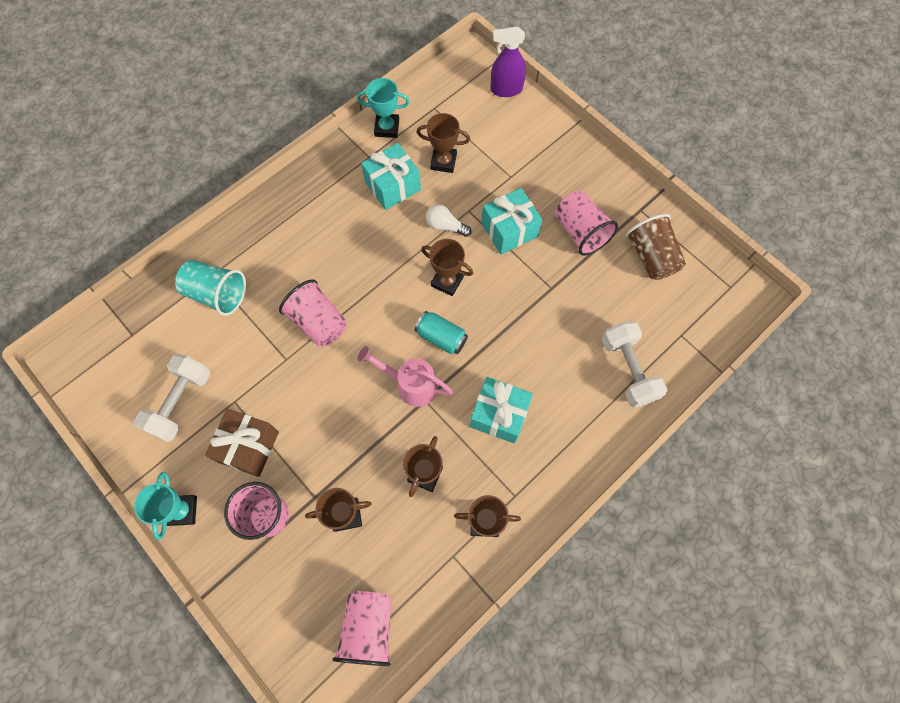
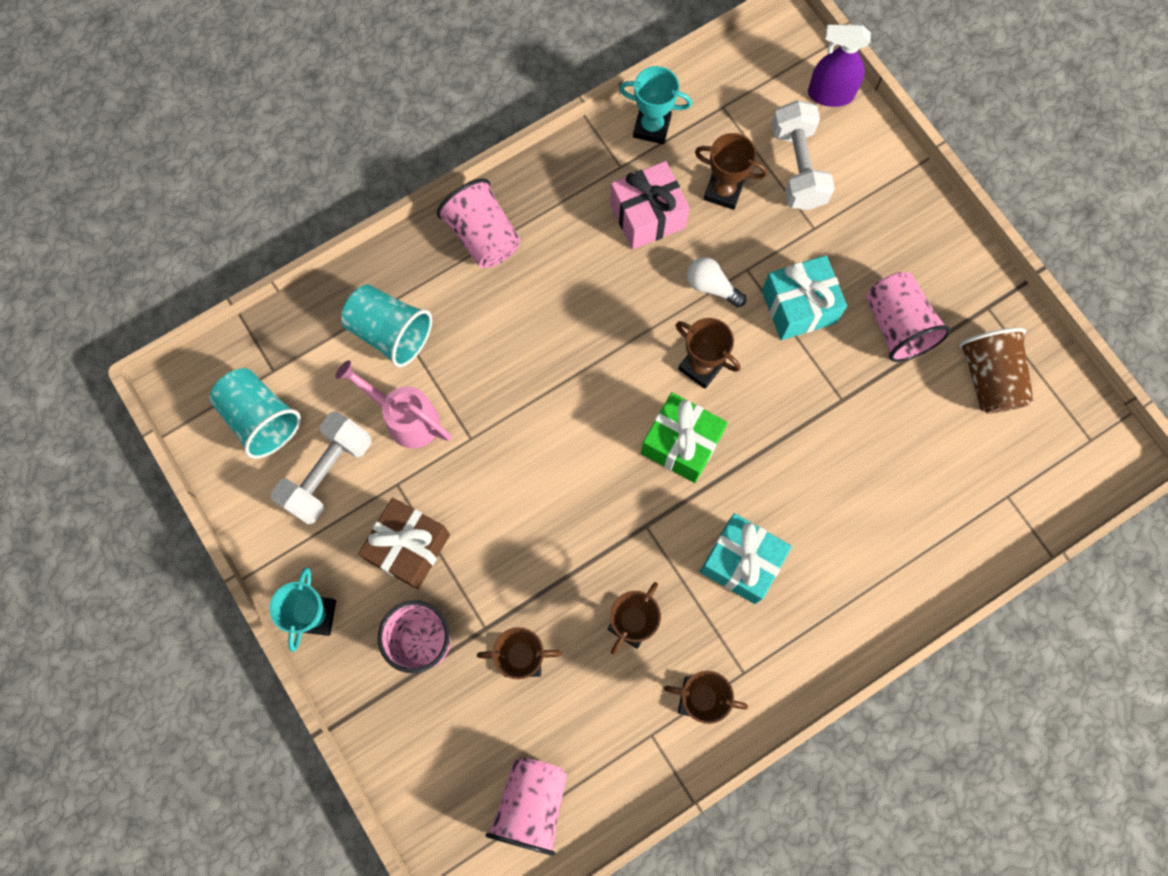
camera: 10 degrees right, 5 degrees up
pink cup [279,279,347,347] -> pink cup moved to [437,178,520,268]
pink watering can [357,346,453,407] -> pink watering can moved to [335,360,452,449]
turquoise gift [361,143,421,210] -> pink gift [610,161,690,250]
turquoise can [415,311,468,354] -> green gift [641,392,728,483]
white dumbbell [602,321,667,407] -> white dumbbell moved to [771,100,835,210]
none -> turquoise cup [209,368,301,459]

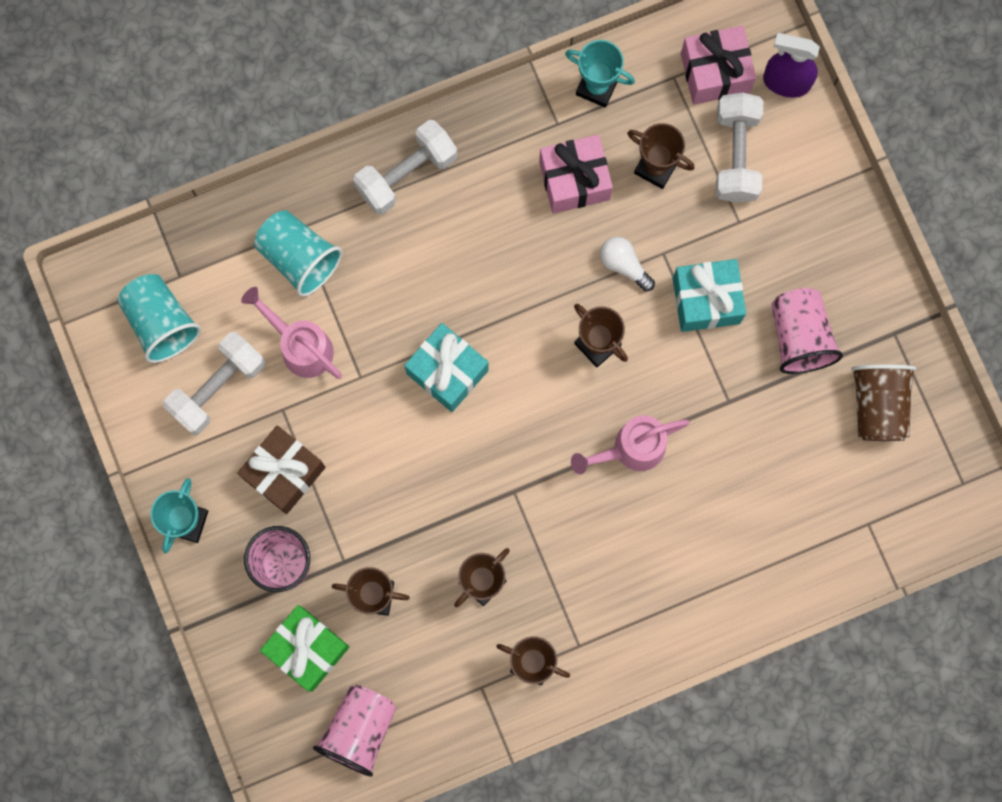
camera: 10 degrees right, 5 degrees up
pink cup [437,178,520,268] -> white dumbbell [353,120,457,215]
green gift [641,392,728,483] -> green gift moved to [260,605,349,692]
turquoise gift [700,513,792,604] -> turquoise gift moved to [404,323,489,412]
none -> pink watering can [571,415,689,474]
none -> pink gift [681,26,756,104]

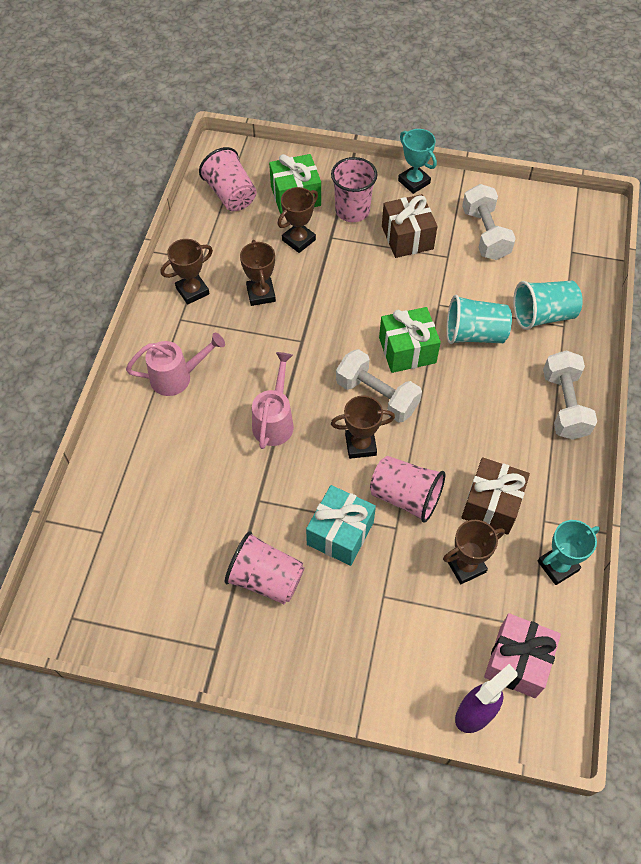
camera: 125 degrees right, 20 degrees down
turquoise cup [117,274,201,363] -> turquoise cup moved to [447,295,512,344]
pink watering can [241,287,342,379] -> pink watering can moved to [126,333,225,396]
turquoise gift [404,323,489,412] -> green gift [379,307,441,373]
pink gift [539,135,613,214] -> brown gift [461,457,530,535]
white light bulb [600,237,655,292] -> pink cup [370,456,445,523]
white dumbbell [716,93,763,203] -> white dumbbell moved to [336,349,422,423]
brown cup [851,364,916,441] -> none

